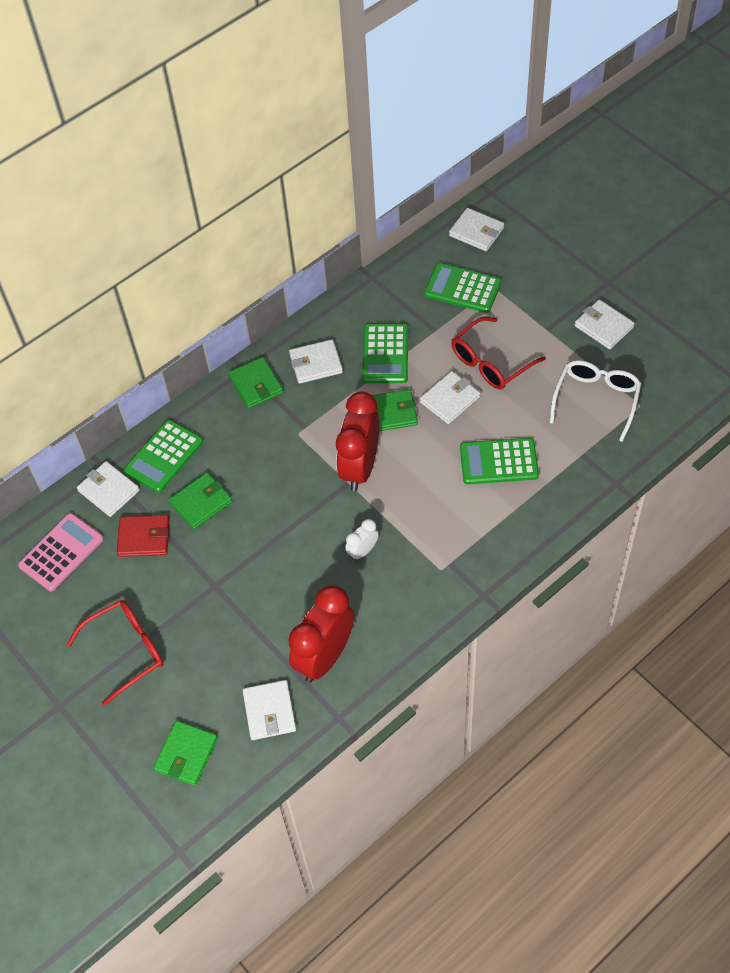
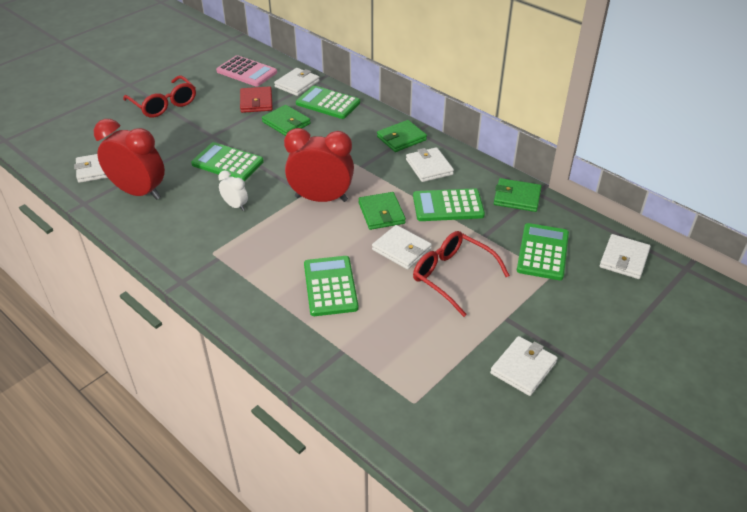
camera: 80 degrees right, 15 degrees down
green wallet [153,721,218,786] -> green wallet moved to [494,178,542,212]
white glasses [550,360,641,442] -> none
none -> green calculator [191,142,264,181]

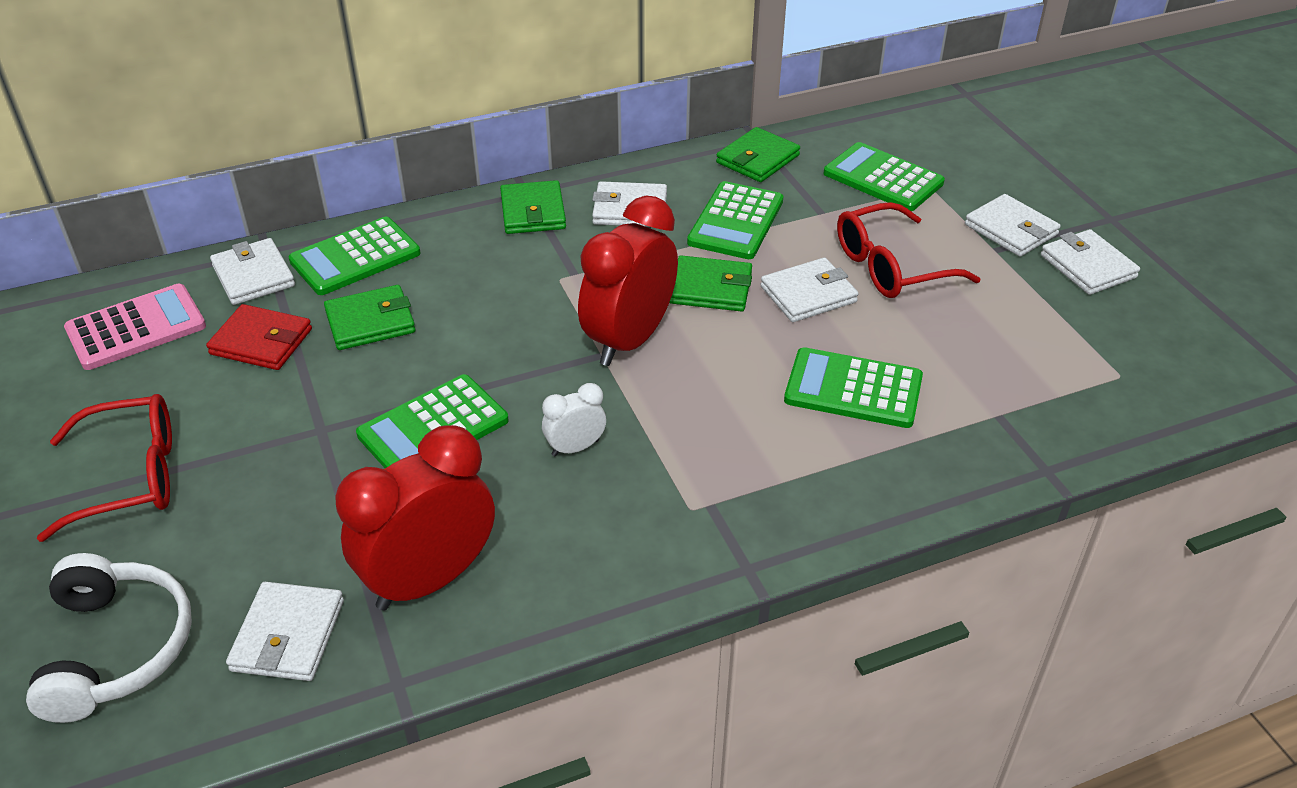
camera: 65 degrees left, 0 degrees up
white wallet [600,234,651,279] -> white wallet moved to [965,194,1061,257]
none -> white headphones [26,553,192,723]

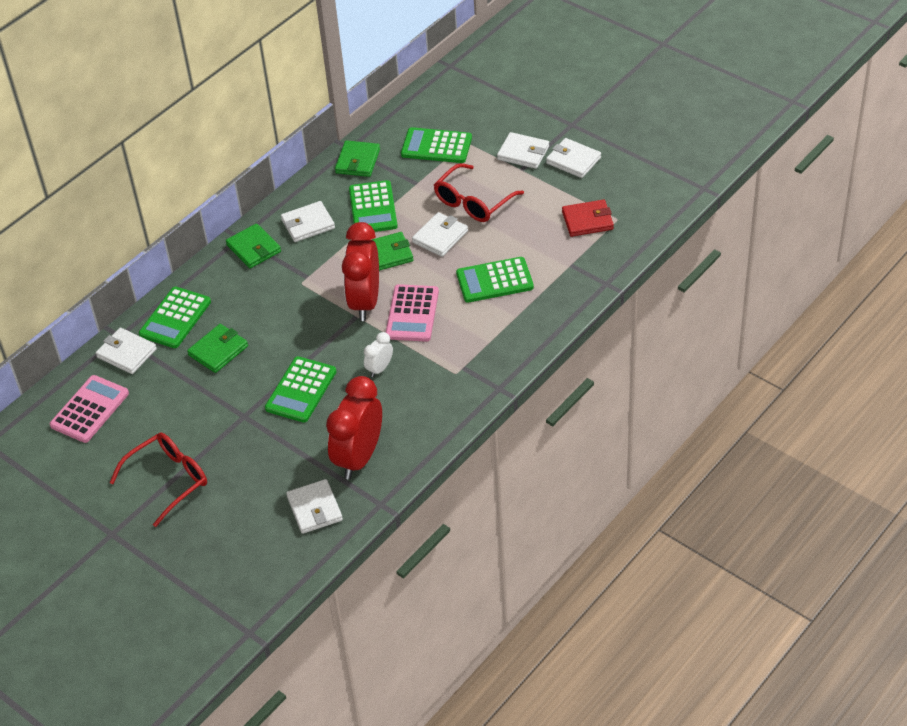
camera: 25 degrees left, 5 degrees up
white headphones [26,553,192,723] -> none
red wallet [206,304,312,370] -> red wallet moved to [562,199,614,237]
none -> pink calculator [385,284,439,342]

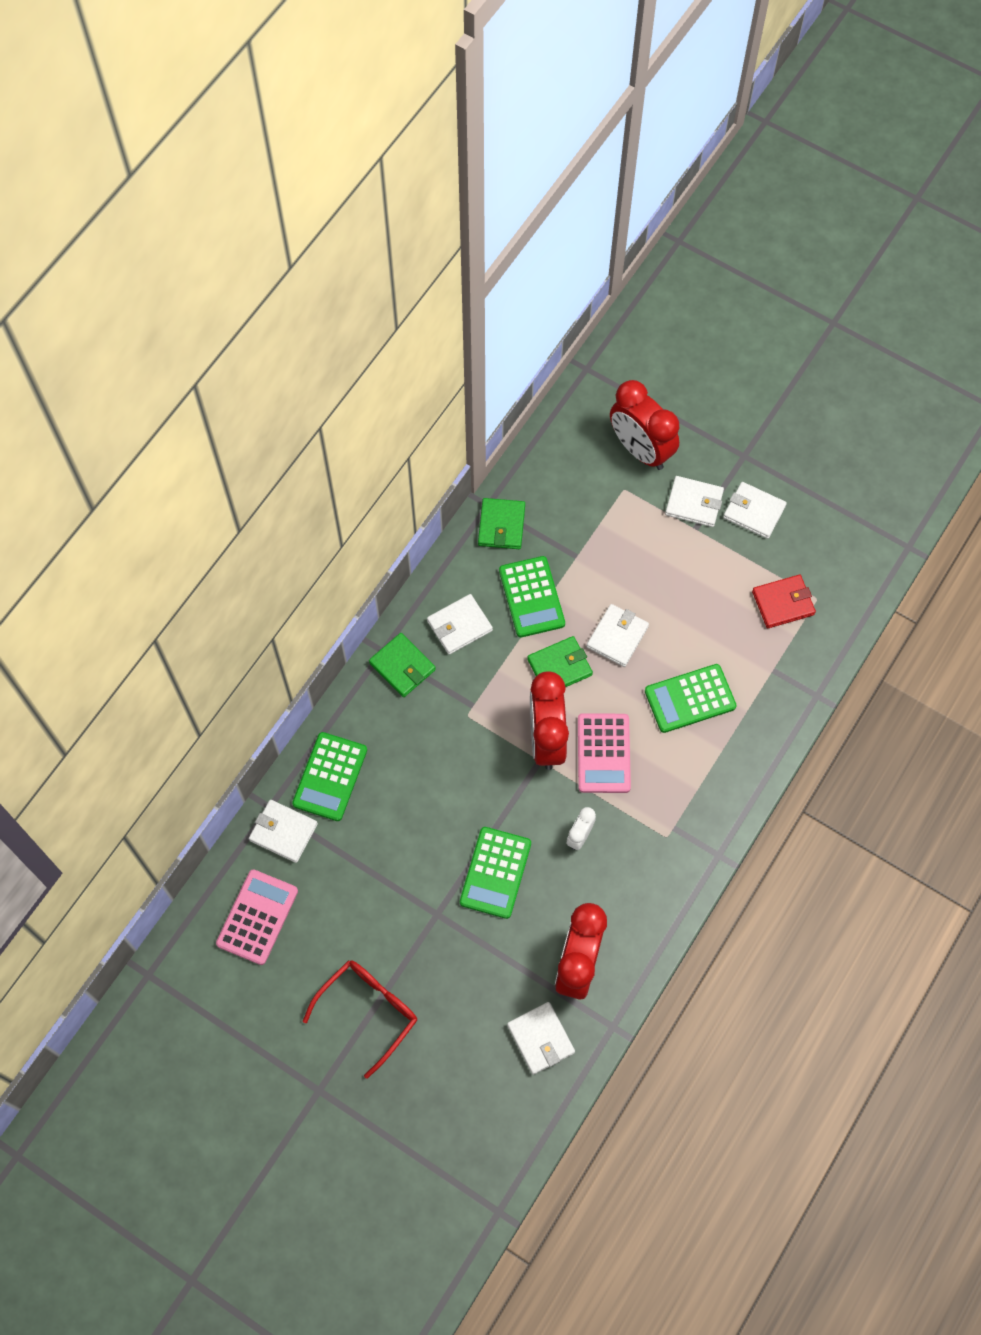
camera: 10 degrees left, 20 degrees up
green wallet [187,324,248,373] -> none
green calculator [401,127,472,163] -> none
red glasses [434,163,524,222] -> none
none -> red clock [610,380,679,470]

